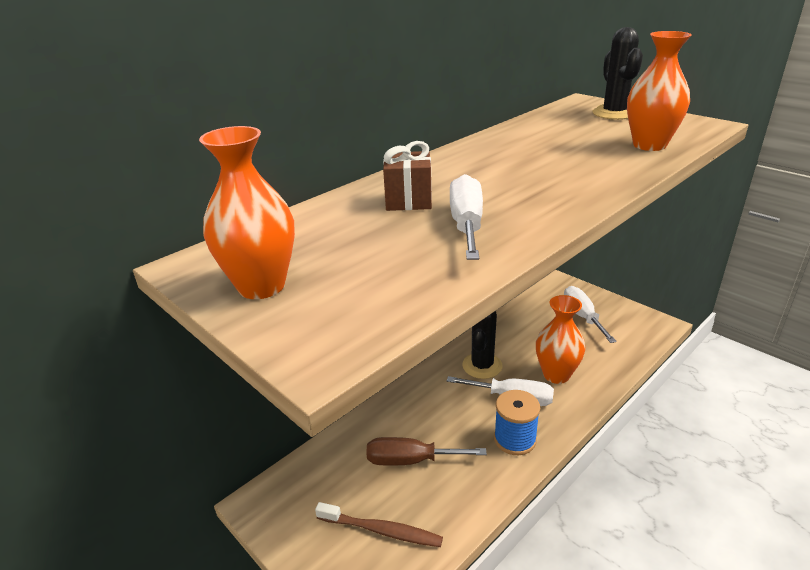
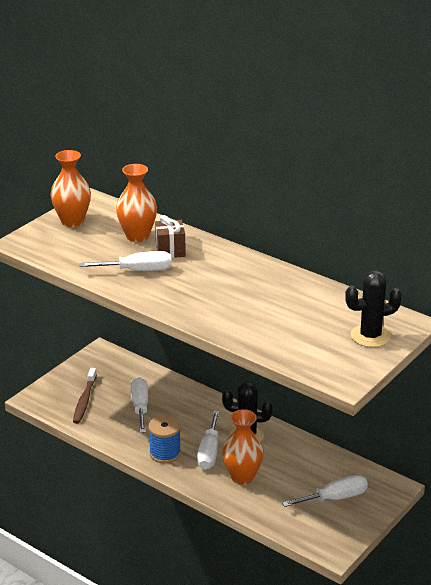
camera: 80 degrees right, 0 degrees up
brown screwdriver [366,437,487,466] -> white screwdriver [130,377,148,433]
orange vase [627,31,692,151] -> orange vase moved to [116,164,157,242]

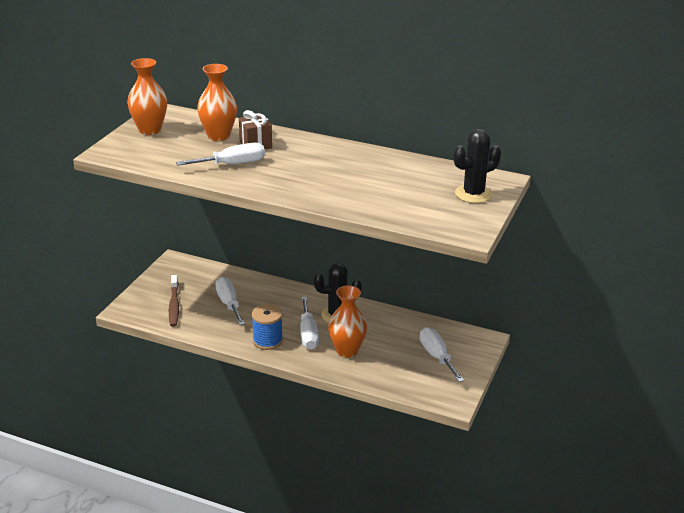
camera: 15 degrees left, 0 degrees up
white screwdriver [282,475,368,507] -> white screwdriver turned 75 degrees counterclockwise [420,327,464,382]

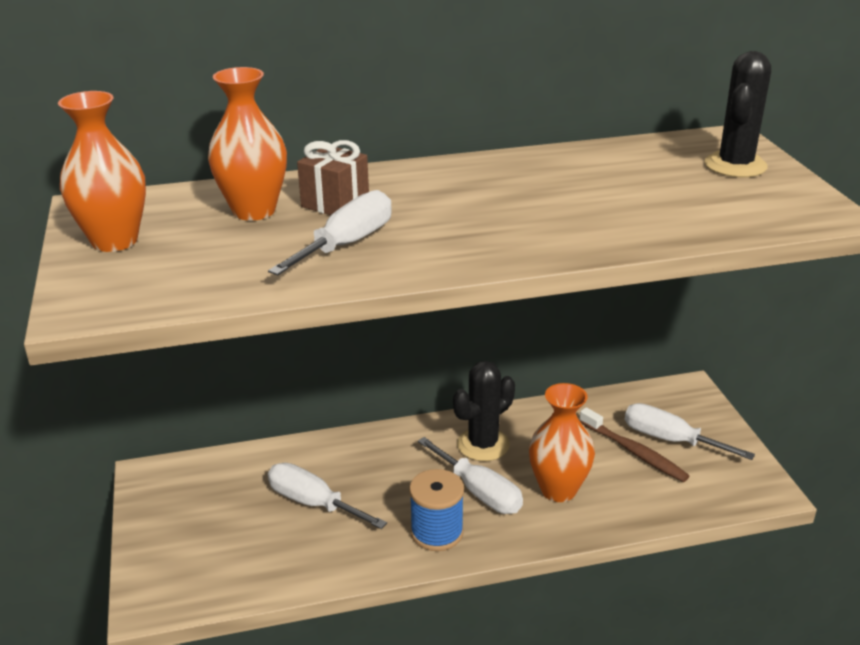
camera: 35 degrees left, 0 degrees up
brown toothbrush [169,275,179,327] -> brown toothbrush moved to [580,407,689,482]

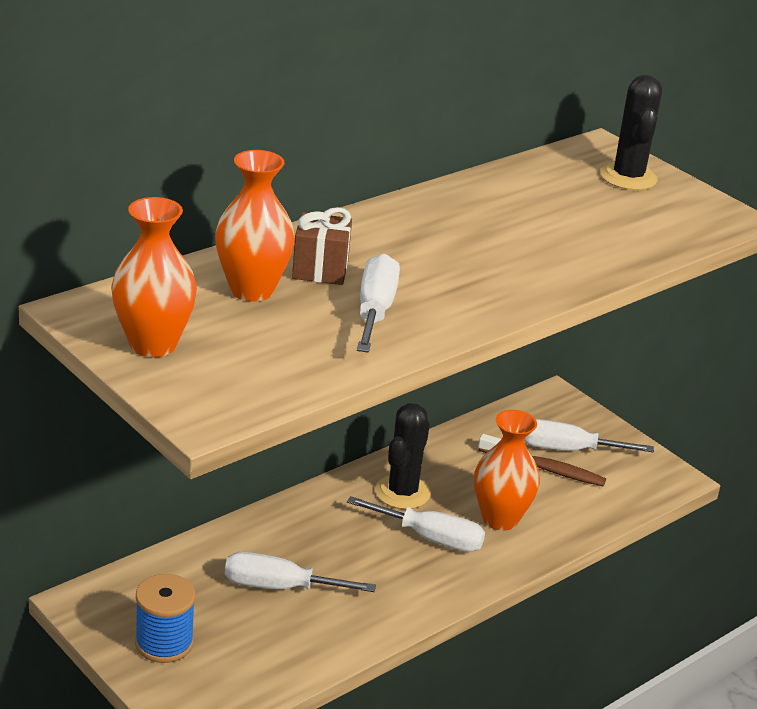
camera: 30 degrees left, 0 degrees up
blue spool [409,469,464,551] -> blue spool moved to [135,574,195,663]

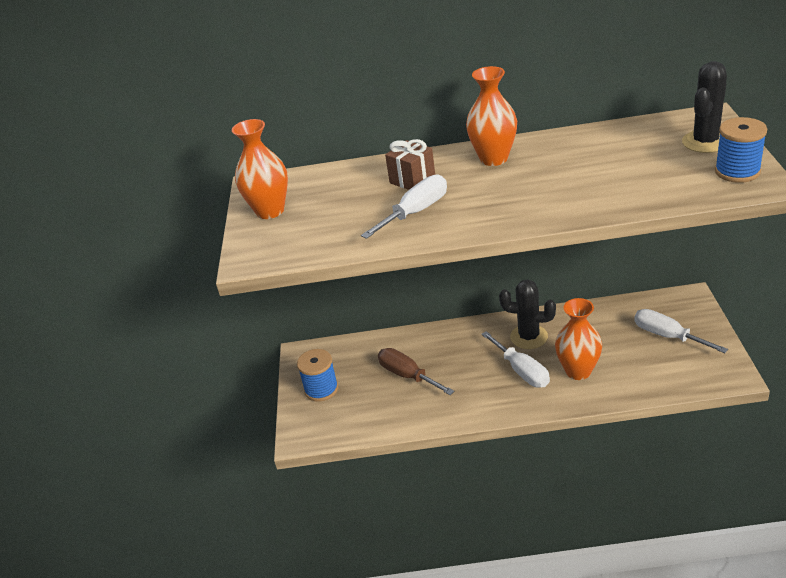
camera: 45 degrees right, 5 degrees up
orange vase [215,150,295,302] -> orange vase moved to [466,66,517,166]
white screwdriver [225,552,376,592] -> brown screwdriver [378,348,454,395]
black cactus [375,403,431,509] -> black cactus turned 45 degrees clockwise [499,279,556,349]
brown toothbrush [478,434,606,486] -> none
none -> blue spool [715,117,767,183]

